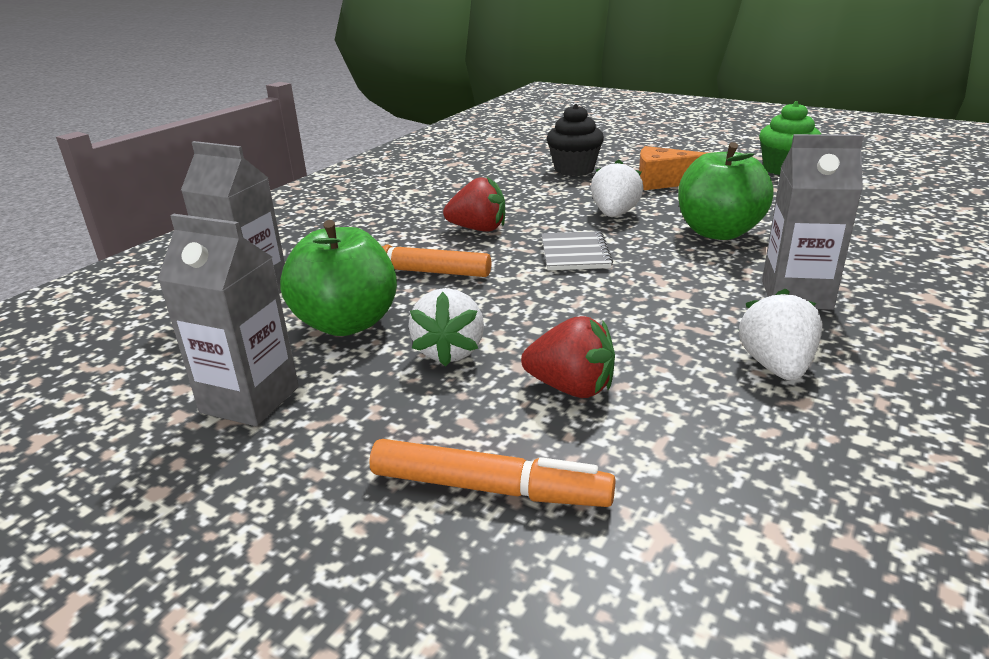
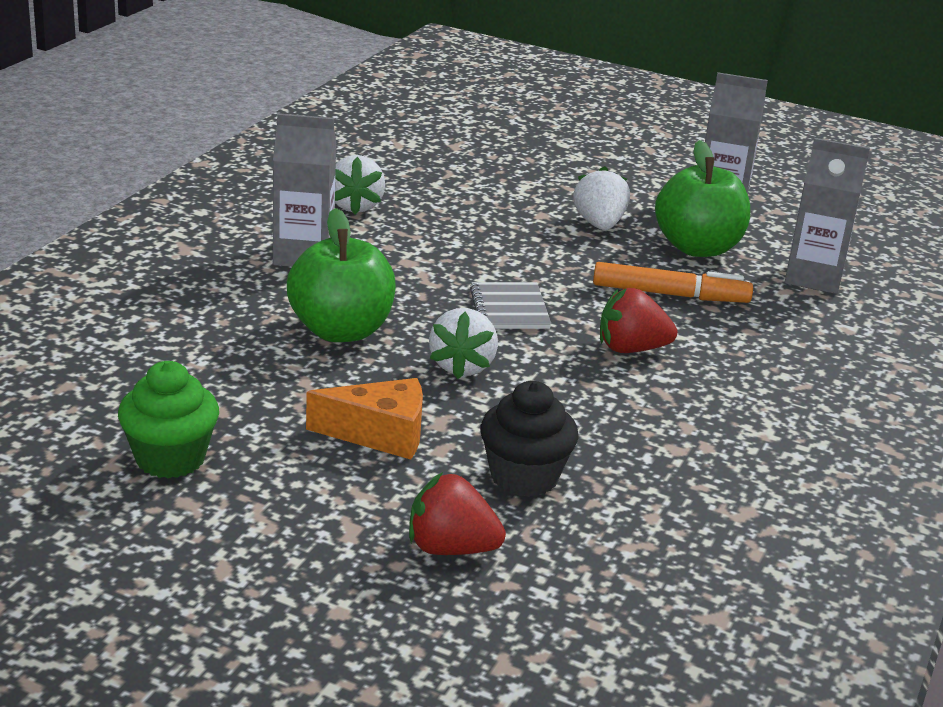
camera: 170 degrees right, 0 degrees up
orange marker [369,439,616,507] -> none
red strawberry [521,316,615,398] -> red strawberry moved to [409,472,506,555]

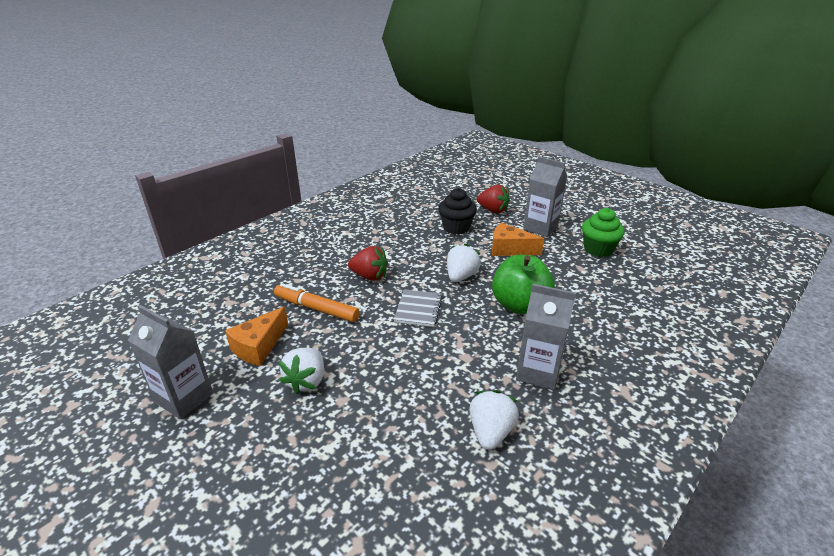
camera: 160 degrees left, 5 degrees up
green apple [655,140,750,257] -> orange cheese [225,307,288,366]
grey carton [785,138,870,294] -> grey carton moved to [523,156,567,237]

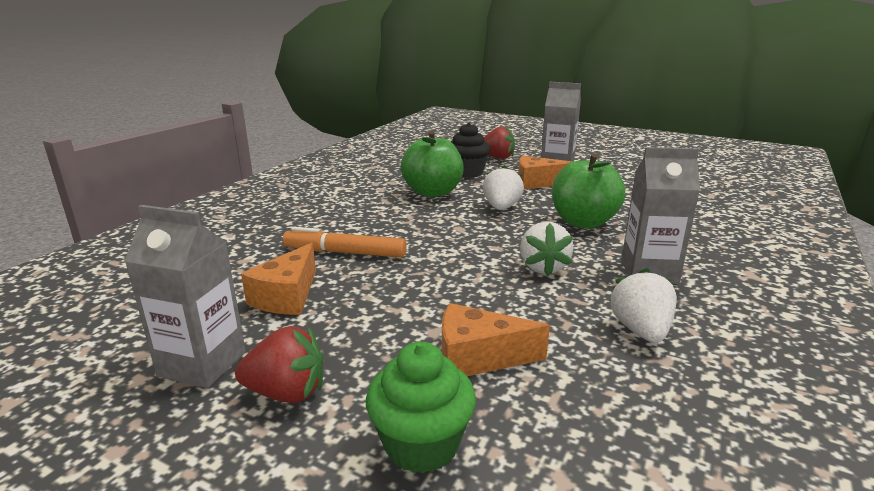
camera: 15 degrees left, 10 degrees down
white strawberry [279,348,324,394] -> white strawberry moved to [520,221,574,276]
red strawberry [348,246,388,281] -> red strawberry moved to [235,326,324,403]
grey notebook [394,289,442,327] -> none
green cupcake [582,208,625,257] -> green cupcake moved to [366,342,476,474]
none -> green apple [401,131,464,197]
none -> orange cheese [442,303,550,376]

